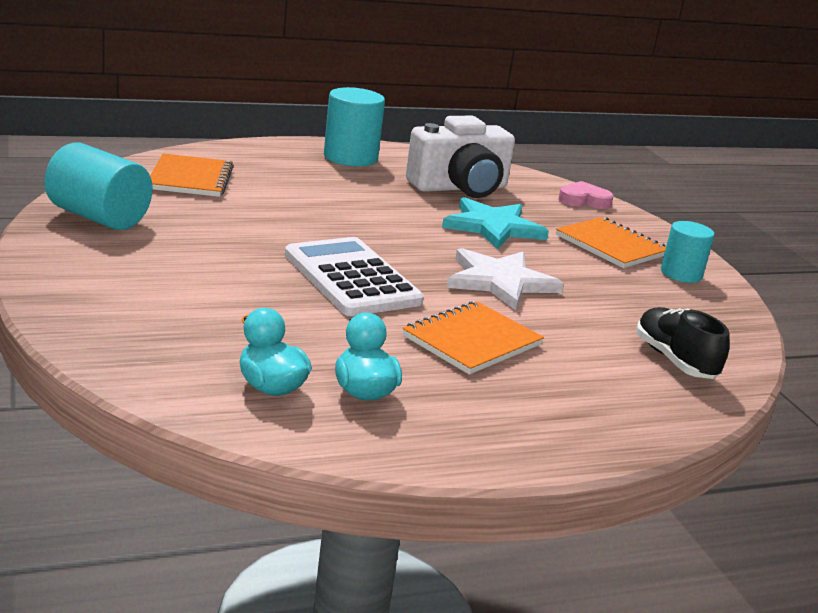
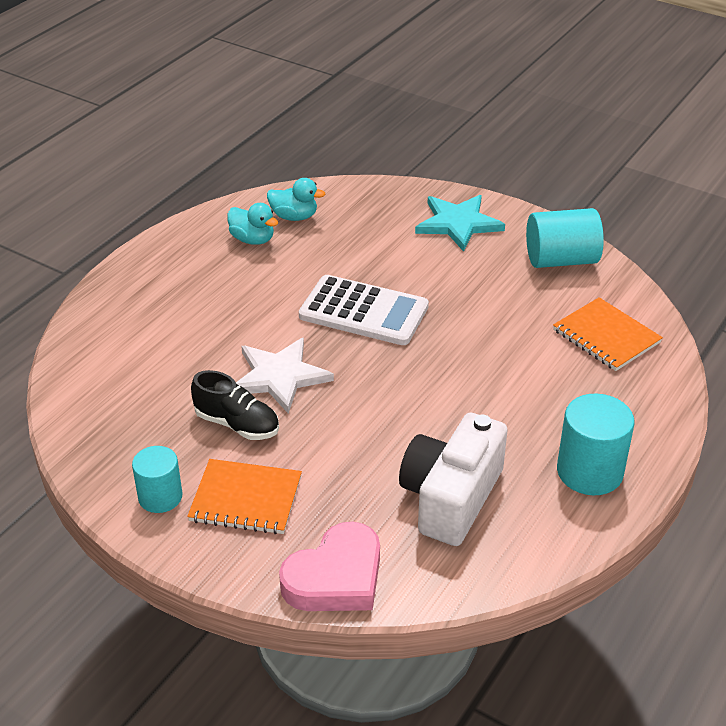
camera: 145 degrees right, 15 degrees up
orange notebook [403,301,544,375] -> none
turquoise star [442,197,549,249] -> turquoise star moved to [415,195,505,252]
pink heart [558,181,614,209] -> pink heart [279,522,380,611], size x1.63
black shoe [636,307,730,379] -> black shoe moved to [191,370,279,440]

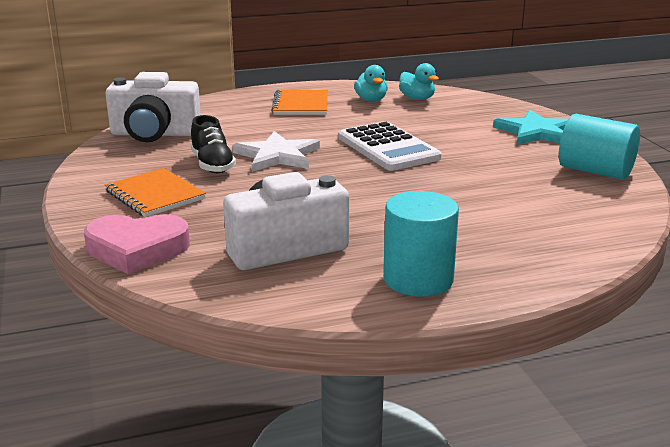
camera: 40 degrees right, 15 degrees down
turquoise cylinder [132,446,182,513] -> none
orange notebook [553,297,663,371] -> orange notebook moved to [271,90,328,115]
none -> white camera [105,72,201,142]

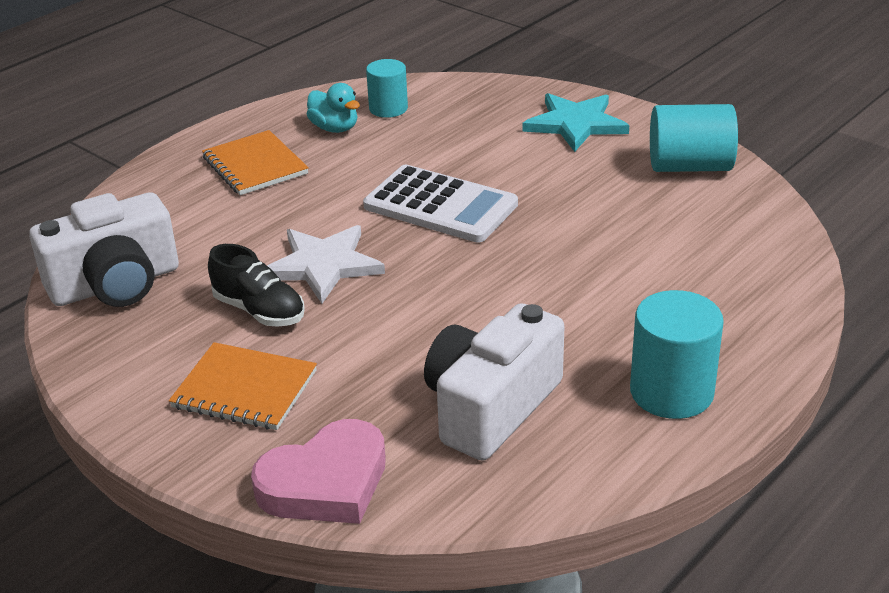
camera: 30 degrees left, 10 degrees up
turquoise duck [399,63,439,100] -> turquoise cylinder [366,59,408,118]

